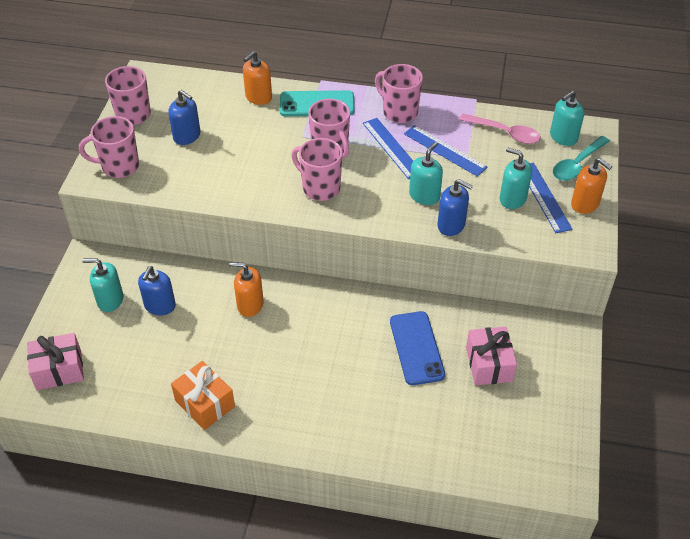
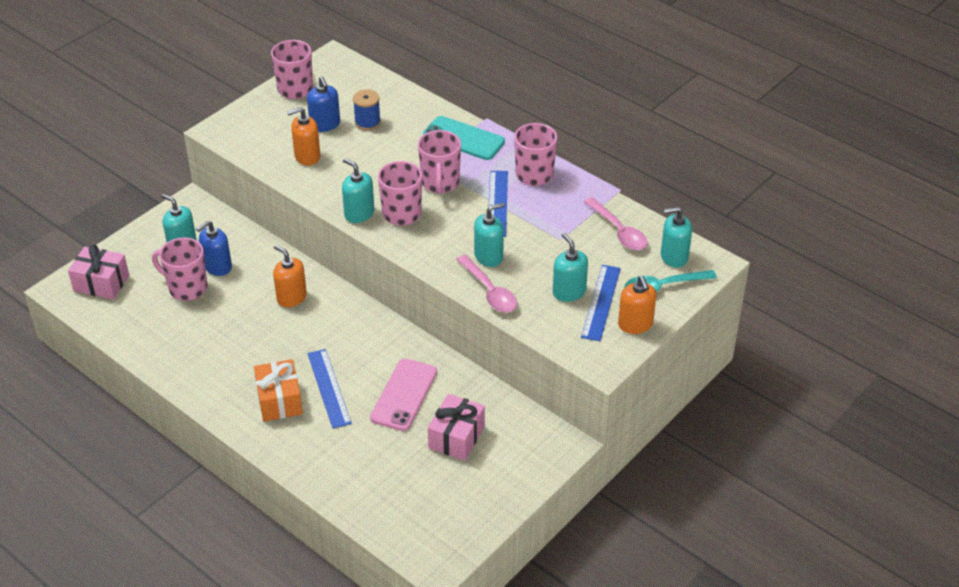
camera: 30 degrees right, 5 degrees down
pink mug [79,116,139,178] -> pink mug moved to [152,238,207,301]
orange gift [171,361,235,430] -> orange gift moved to [254,359,303,421]
orange soap dispenser [243,51,272,105] -> orange soap dispenser moved to [287,107,320,166]
blue phone [390,311,445,385] -> pink phone [370,359,437,431]
blue ruler [404,125,488,176] -> blue ruler moved to [307,349,352,429]
blue soap dispenser [438,179,473,236] -> pink spoon [456,255,517,313]
none -> turquoise soap dispenser [342,158,374,223]
none -> blue spool [353,89,381,131]

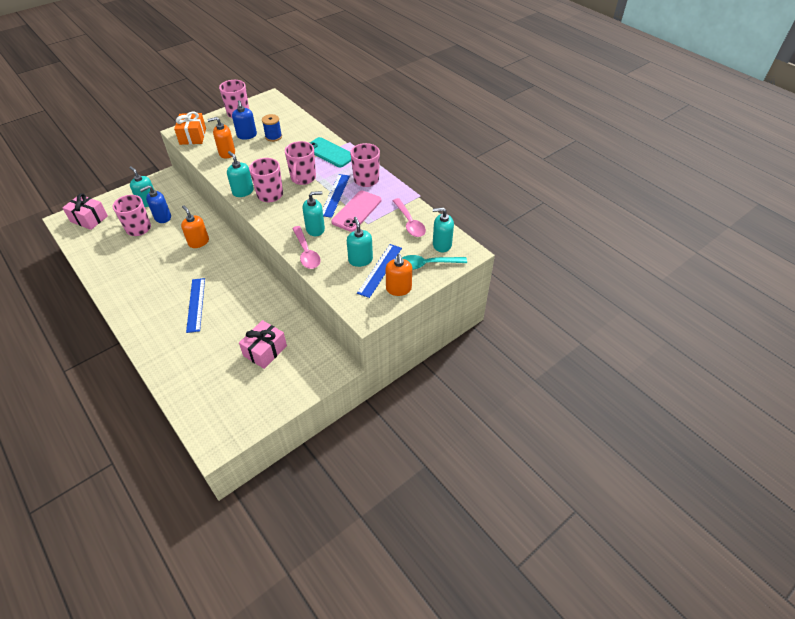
camera: 10 degrees right, 5 degrees up
orange gift [254,359,303,421] -> orange gift moved to [174,112,206,145]
pink phone [370,359,437,431] -> pink phone moved to [331,191,381,232]

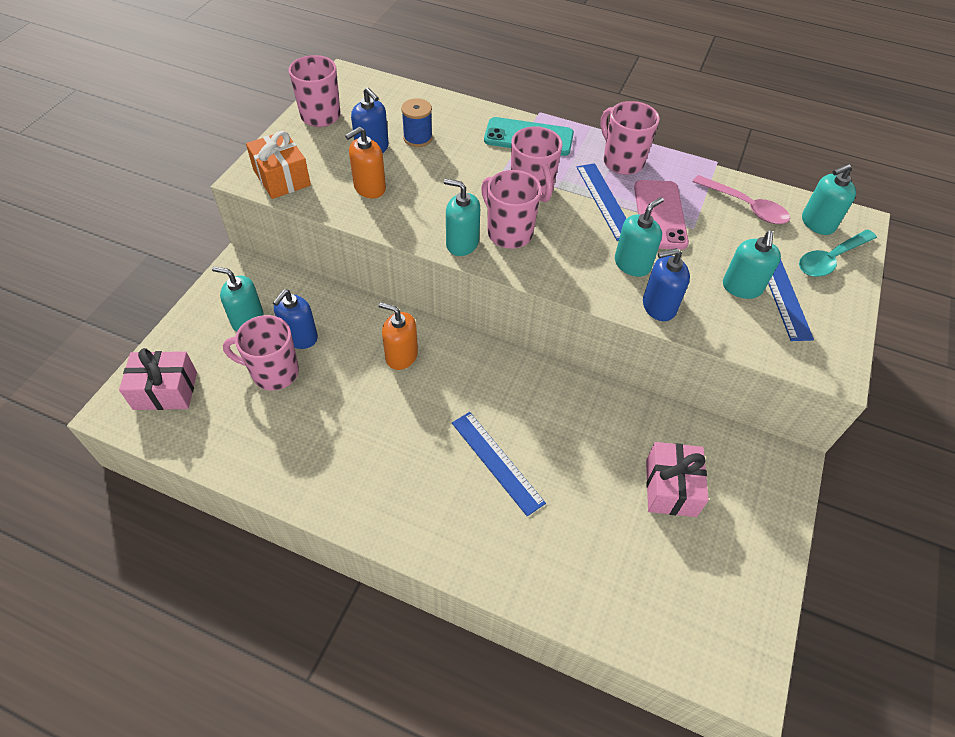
camera: 30 degrees left, 5 degrees up
pink spoon [292,226,320,269] -> blue soap dispenser [643,248,690,321]
turquoise soap dispenser [347,217,373,267] -> turquoise soap dispenser turned 120 degrees counterclockwise [723,231,781,299]
orange soap dispenser [386,254,412,296] -> none

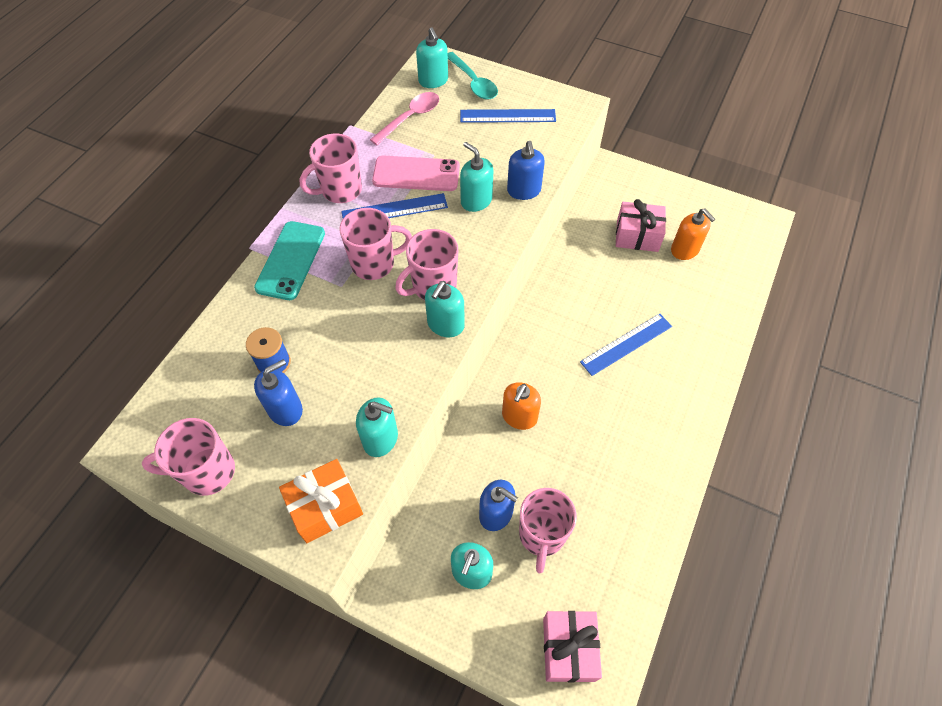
camera: 85 degrees left, 5 degrees up
orange soap dispenser [345,127,386,198] -> orange soap dispenser moved to [671,208,715,260]
turquoise soap dispenser [723,231,781,299] -> turquoise soap dispenser moved to [356,397,398,457]

